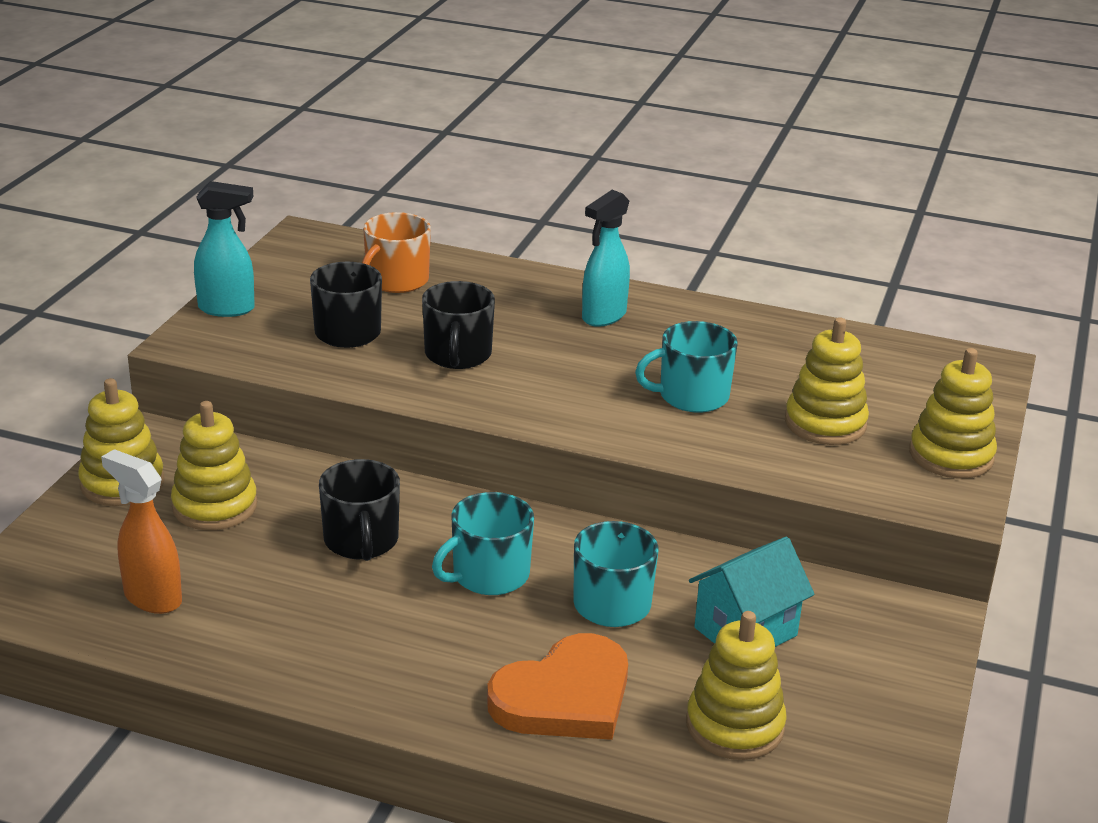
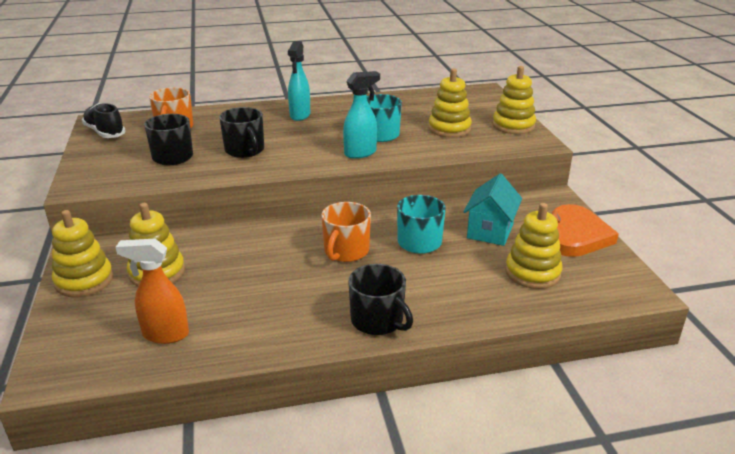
camera: 30 degrees left, 0 degrees up
turquoise spray bottle [194,181,255,317] -> turquoise spray bottle moved to [343,71,380,159]
black mug [319,459,400,561] -> black mug moved to [348,264,413,335]
turquoise mug [432,492,534,595] -> orange mug [321,202,371,262]
orange heart [487,633,628,740] -> orange heart moved to [552,204,619,257]
none -> black shoe [82,103,126,138]

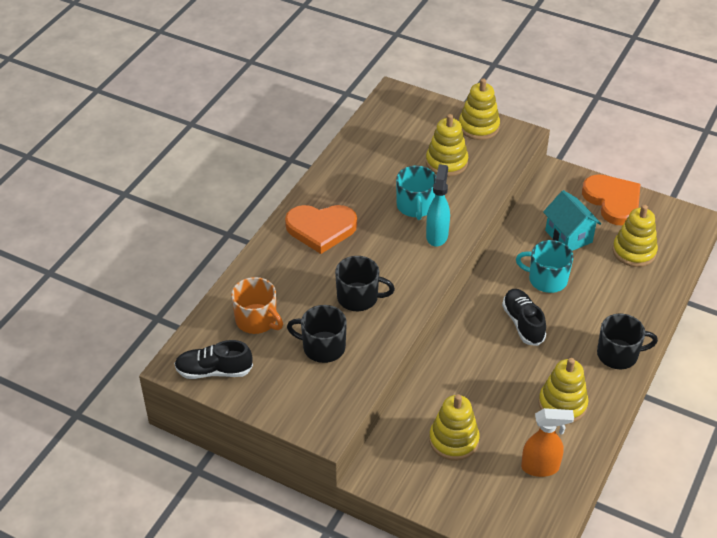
camera: 50 degrees left, 15 degrees up
yellow stacking toy [52,210,113,297] -> yellow stacking toy moved to [538,358,588,423]
orange spray bottle [116,238,189,344] -> orange spray bottle turned 135 degrees counterclockwise [521,408,574,477]
turquoise spray bottle [288,41,310,121] -> orange heart [285,205,357,254]
orange mug [321,202,371,262] -> black shoe [502,289,546,346]

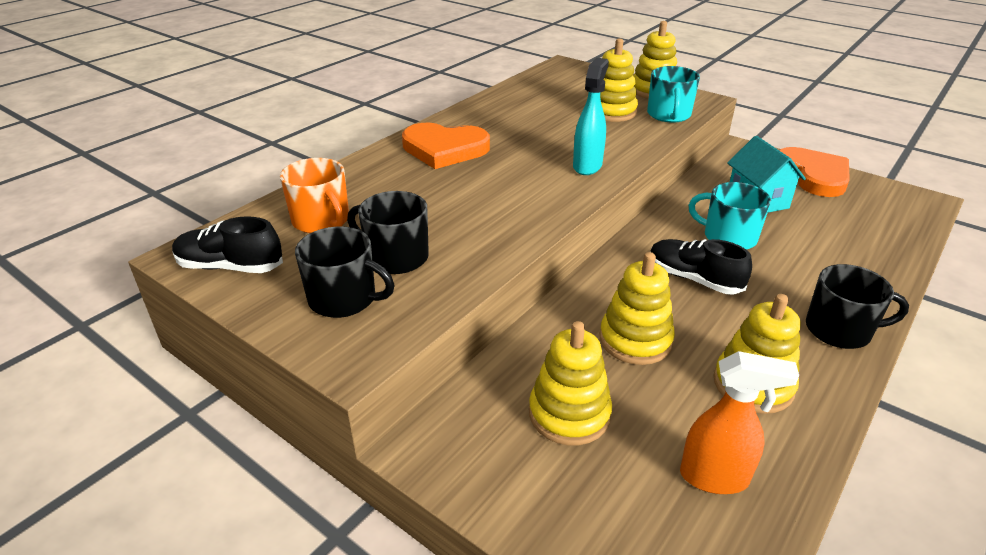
camera: 10 degrees right, 10 degrees down
black mug [335,256,395,311] -> black mug moved to [295,226,394,318]
turquoise mug [396,166,436,220] -> turquoise mug moved to [647,66,700,123]
black shoe [502,289,546,346] -> black shoe turned 45 degrees counterclockwise [650,239,752,295]
yellow stacking toy [612,205,658,267] -> yellow stacking toy moved to [600,252,675,365]

